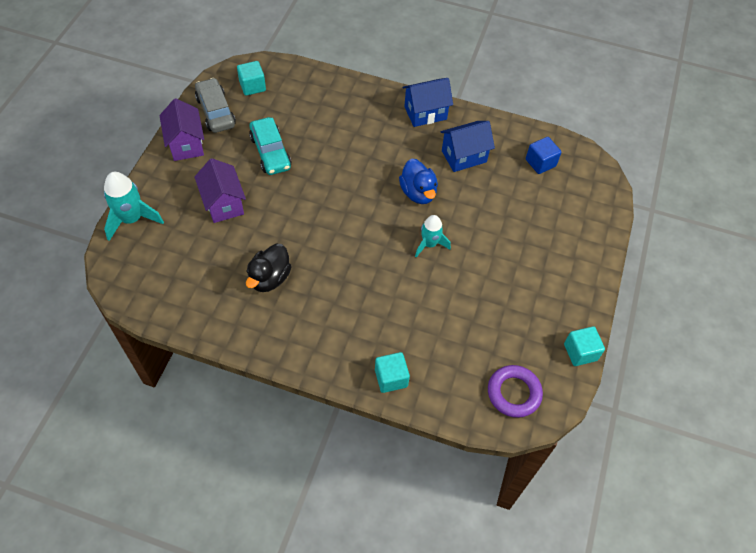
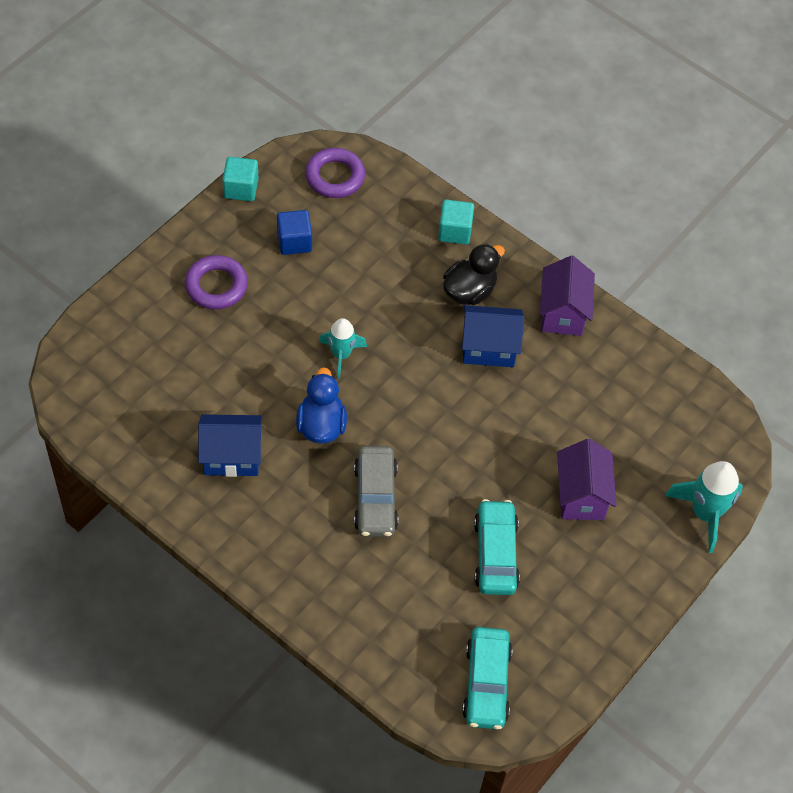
camera: 160 degrees left, 0 degrees up
purple house [159,98,204,161] -> purple house moved to [540,255,595,336]
grey car [195,78,236,133] -> grey car moved to [354,446,398,537]
turquoise cube [237,61,266,96] -> turquoise car [462,627,513,729]
black duck [246,244,292,292] -> black duck moved to [443,243,505,305]
blue house [403,78,453,127] -> blue house moved to [462,305,524,367]
blue cube [526,137,562,174] -> blue cube moved to [277,210,312,255]
none -> purple ring [185,255,248,309]

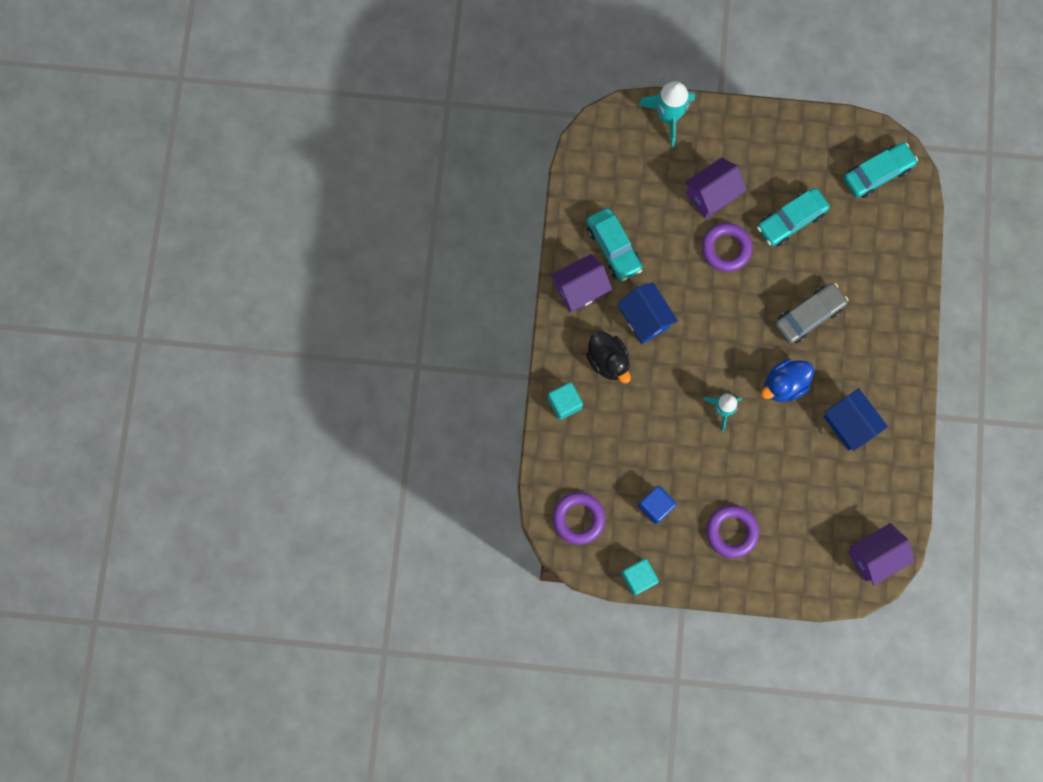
camera: 120 degrees left, 20 degrees up
black duck [443,243,505,305] -> black duck turned 135 degrees counterclockwise [586,331,631,384]
none -> turquoise car [586,208,642,281]
none -> purple ring [702,223,752,272]
none -> purple house [848,523,914,586]

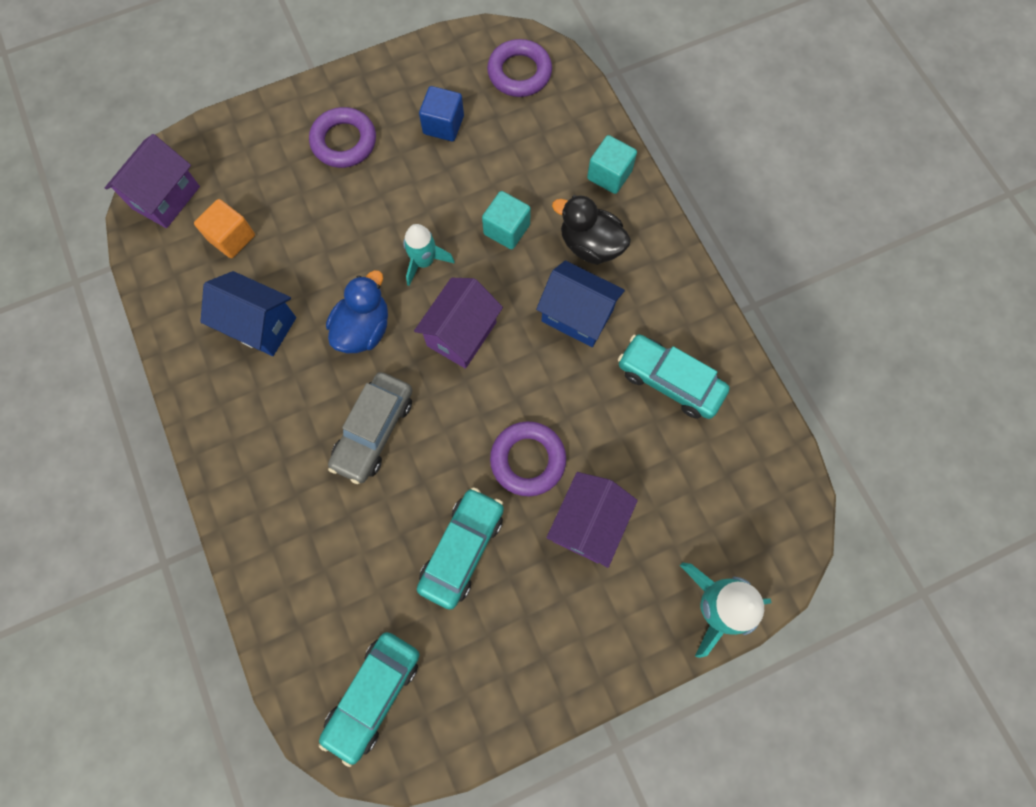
camera: 150 degrees right, 5 degrees down
purple house [551,254,612,313] -> purple house moved to [414,278,503,369]
turquoise cube [621,559,659,595] -> turquoise cube moved to [482,191,531,250]
none -> orange cube [194,199,255,258]

